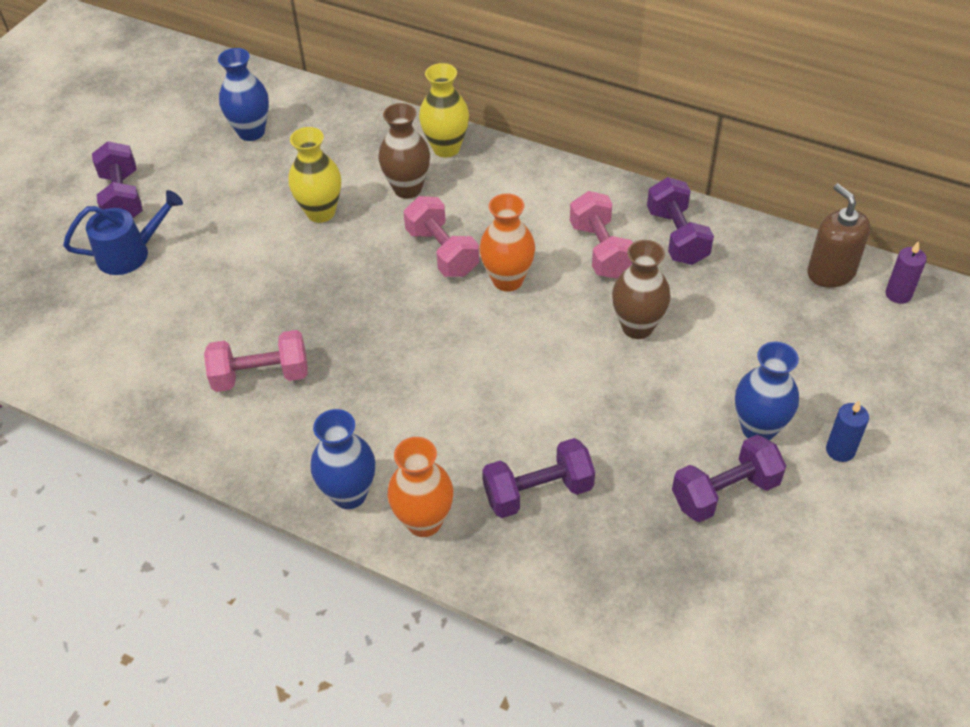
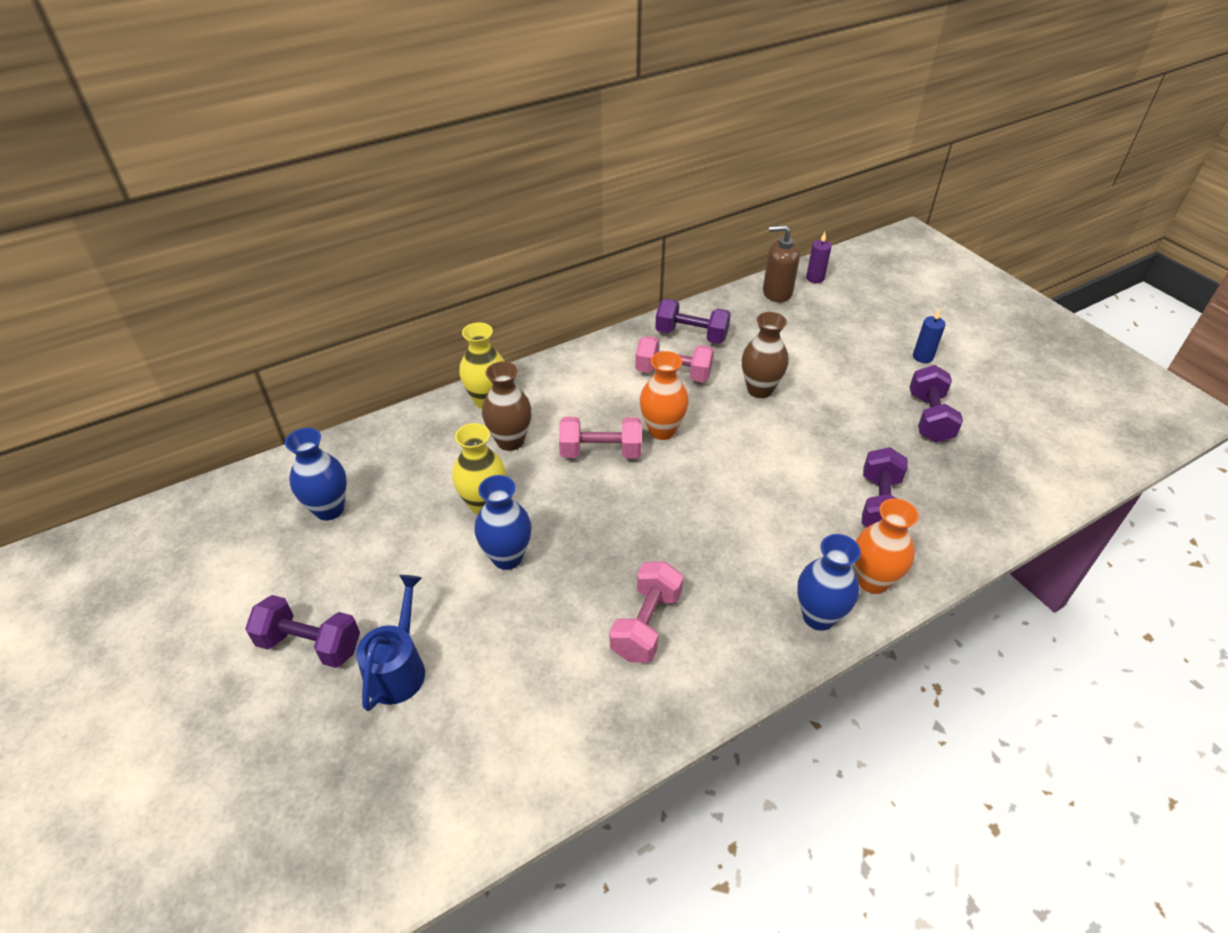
camera: 60 degrees left, 5 degrees down
blue vase [735,342,799,440] -> blue vase moved to [474,475,532,570]

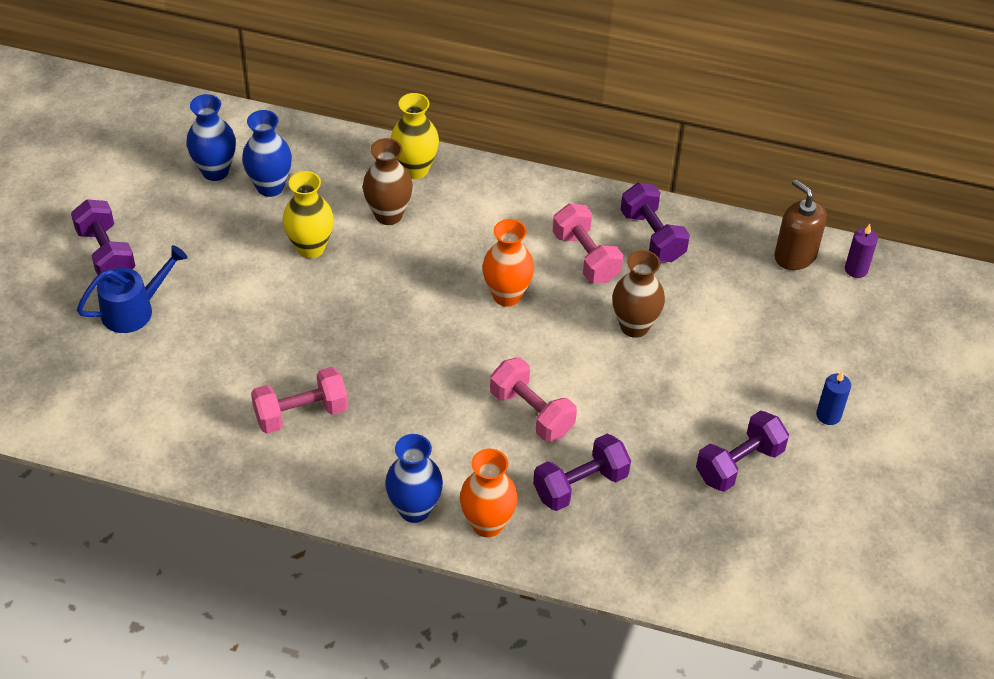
camera: 45 degrees right, 5 degrees up
blue vase [474,475,532,570] -> blue vase moved to [242,110,292,197]
pink dumbbell [559,417,642,458] -> pink dumbbell moved to [490,357,577,442]

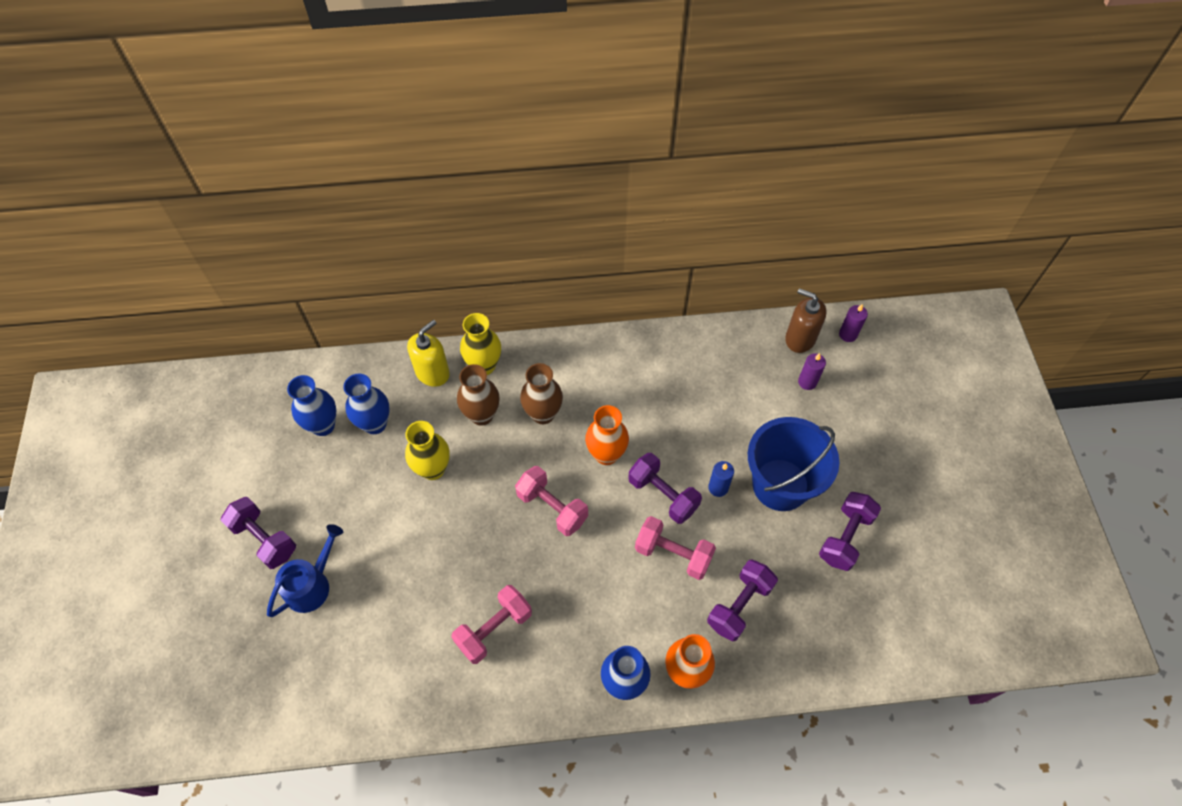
camera: 20 degrees left, 10 degrees up
pink dumbbell [553,204,623,283] -> pink dumbbell moved to [515,466,588,536]
brown vase [612,250,665,338] -> brown vase moved to [520,363,563,424]
purple dumbbell [620,183,690,262] -> purple dumbbell moved to [628,453,702,524]
blue candle [816,371,851,425] -> blue candle moved to [708,461,734,497]
none -> yellow soap dispenser [407,320,450,387]
none -> blue bucket [748,417,839,511]
none -> purple candle [798,353,826,390]

